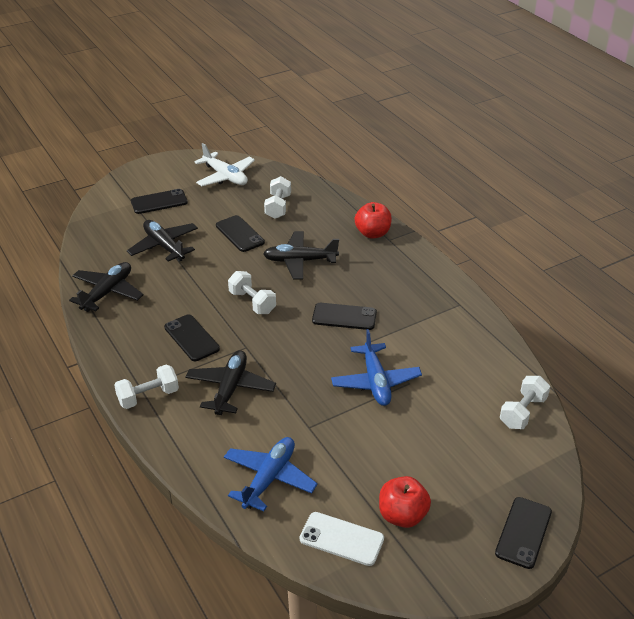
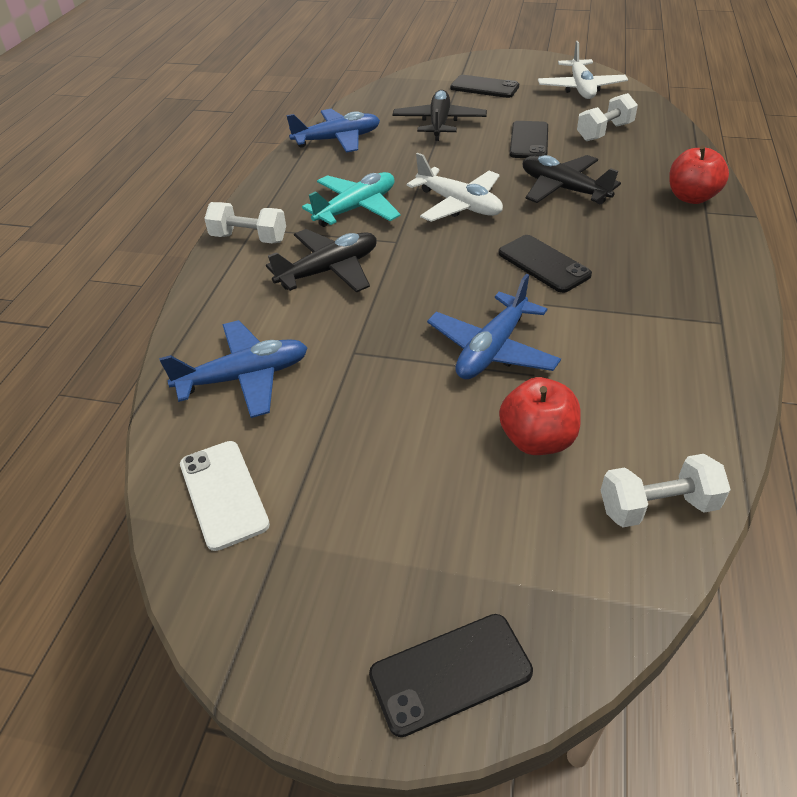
camera: 45 degrees right, 5 degrees up
black plane [69,262,144,312] -> blue plane [286,109,380,153]
black phone [164,314,220,361] -> turquoise plane [302,172,401,227]
white dumbbell [228,271,276,314] -> white plane [407,153,503,222]
red apple [379,476,431,528] -> red apple moved to [499,377,581,455]

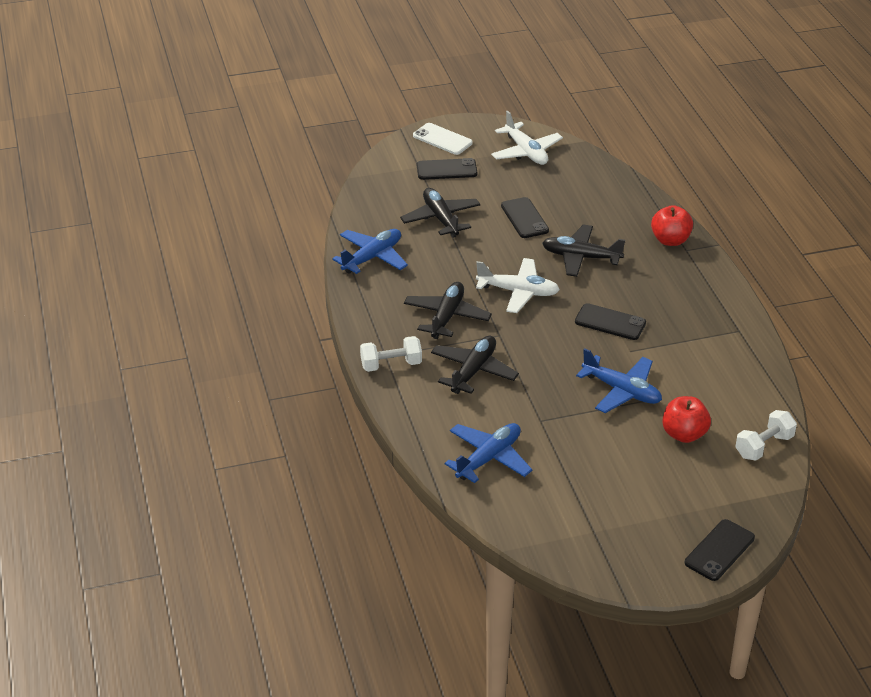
camera: 30 degrees left, 5 degrees down
white phone [180,441,270,551] -> white phone moved to [413,123,473,155]
turquoise plane [302,172,401,227] -> black plane [404,282,492,339]
blue plane [427,274,561,379] -> blue plane turned 60 degrees counterclockwise [576,348,662,413]
white dumbbell [577,93,638,141] -> none

